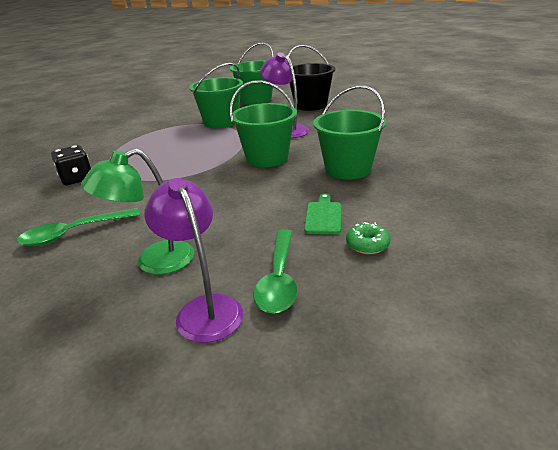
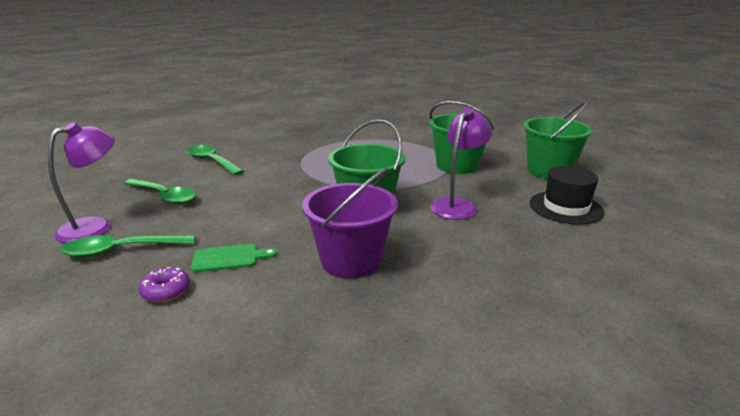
camera: 70 degrees right, 5 degrees down
black dice [51,145,91,185] -> none
green lamp [81,148,194,274] -> green spoon [124,178,196,205]
black bucket [288,45,336,111] -> black hat [530,166,604,225]
green bucket [313,85,386,180] -> purple bucket [302,168,398,279]
green donut [346,222,390,254] -> purple donut [138,267,190,303]

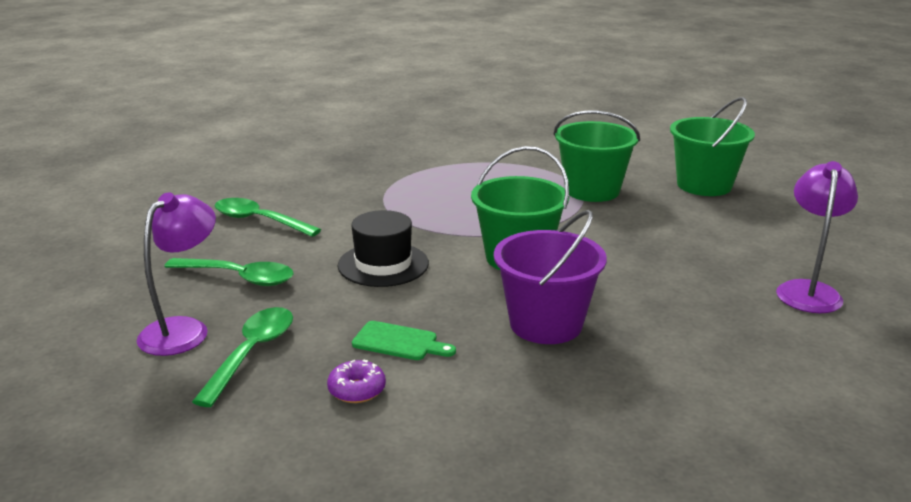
camera: 15 degrees left, 0 degrees up
green spoon [60,235,195,258] -> green spoon turned 135 degrees clockwise [192,307,293,407]
green cutting board [191,244,277,272] -> green cutting board turned 45 degrees clockwise [352,321,456,360]
purple lamp [430,108,492,220] -> purple lamp moved to [776,161,858,313]
black hat [530,166,604,225] -> black hat moved to [338,210,429,287]

